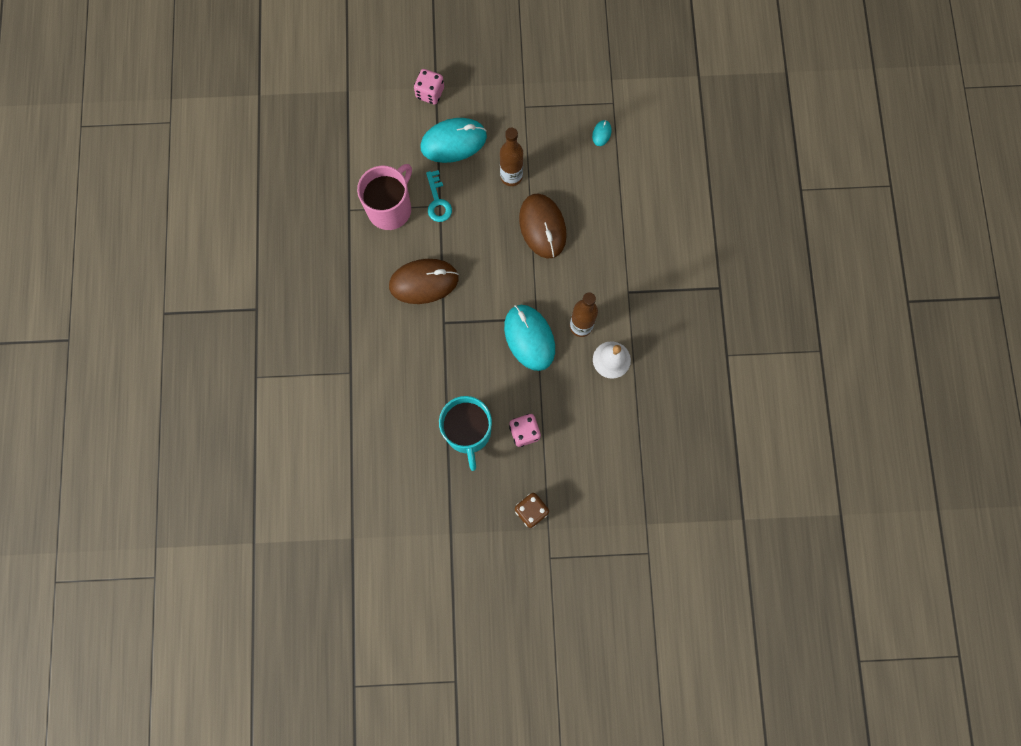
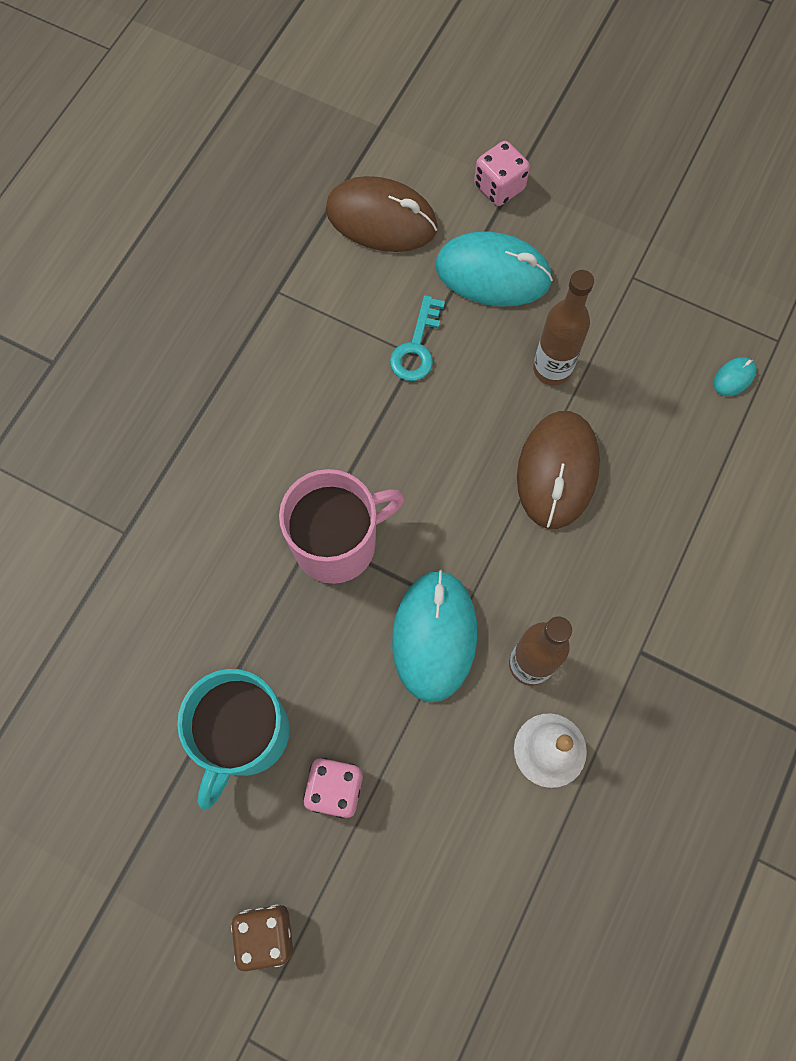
camera: 30 degrees right, 5 degrees down
pink mug [357,164,412,230] -> pink mug moved to [279,469,405,584]
brown mouse [389,259,459,304] -> brown mouse moved to [326,176,438,252]

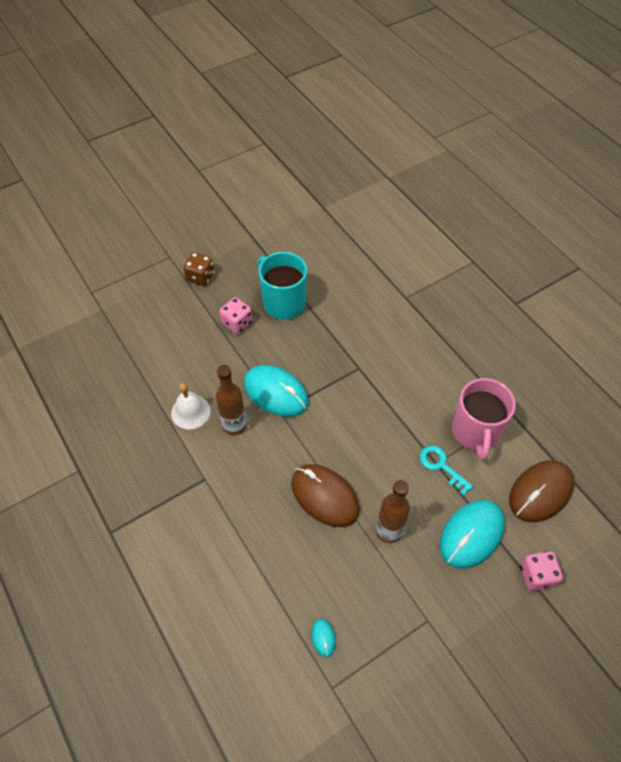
camera: 120 degrees right, 15 degrees down
pink mug [279,469,405,584] -> pink mug moved to [452,378,516,460]

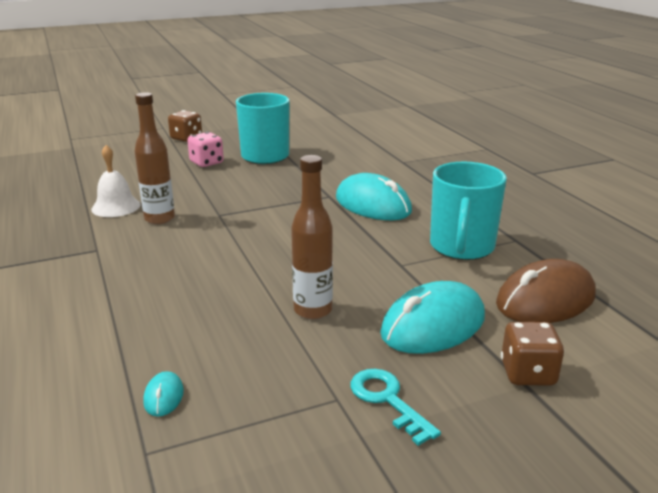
camera: 10 degrees right, 30 degrees down
turquoise mouse [244,365,308,417] -> turquoise mouse moved to [336,173,412,220]
brown mouse [291,464,360,527] -> none
turquoise key [419,446,474,496] -> turquoise key moved to [350,369,441,446]
pink mug [452,378,516,460] -> turquoise mug [430,162,507,260]
pink dice [520,551,563,591] -> brown dice [501,322,564,386]

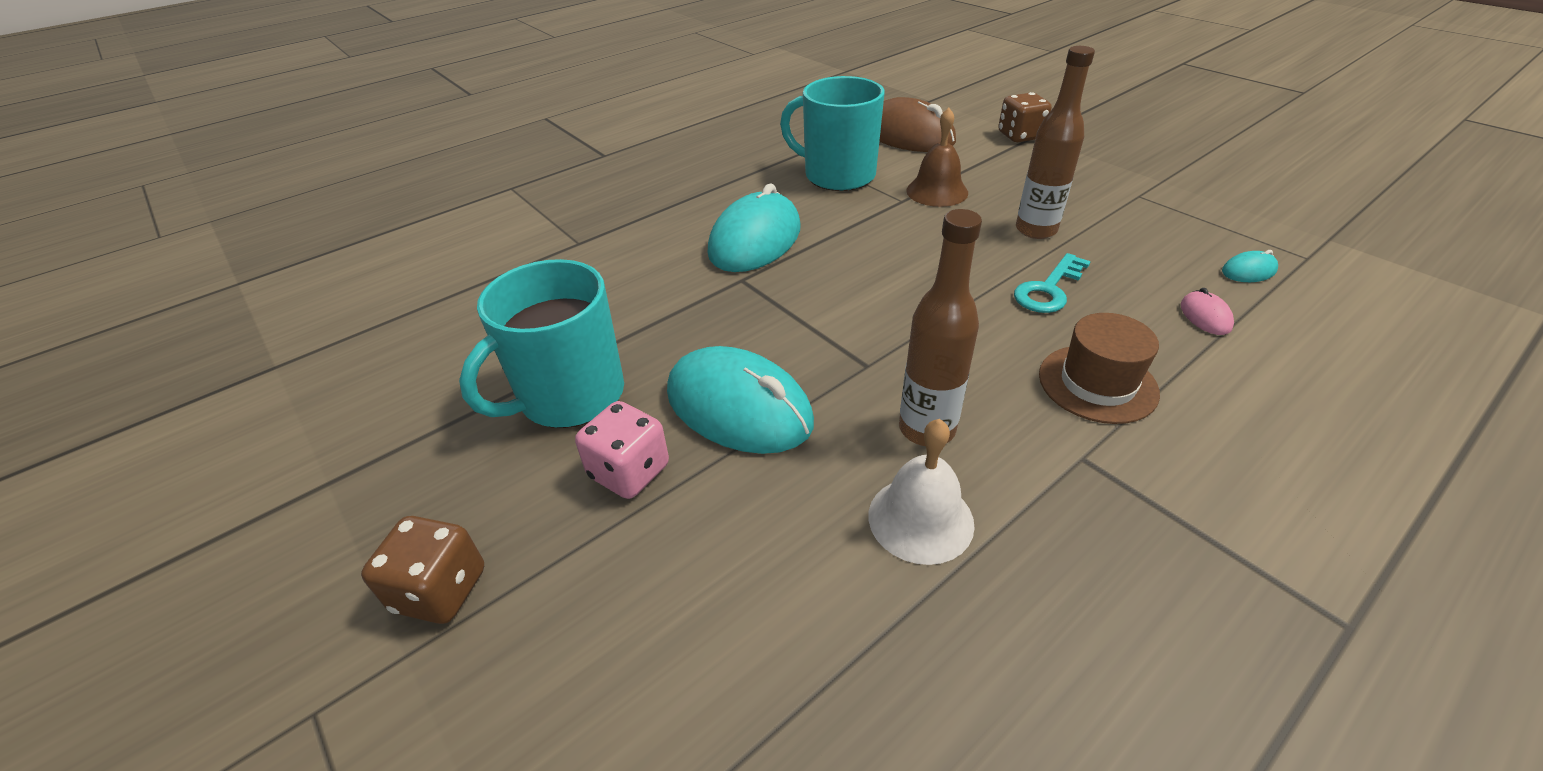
camera: 105 degrees left, 15 degrees up
turquoise key [350,369,441,446] -> turquoise key moved to [1014,253,1091,313]
turquoise mouse [380,281,485,354] -> turquoise mouse moved to [667,346,814,454]
turquoise mug [430,162,507,260] -> turquoise mug turned 150 degrees counterclockwise [780,76,885,191]
none -> brown bell [906,108,968,207]
none -> brown hat [1039,313,1160,424]
none -> pink mouse [1181,288,1234,335]

